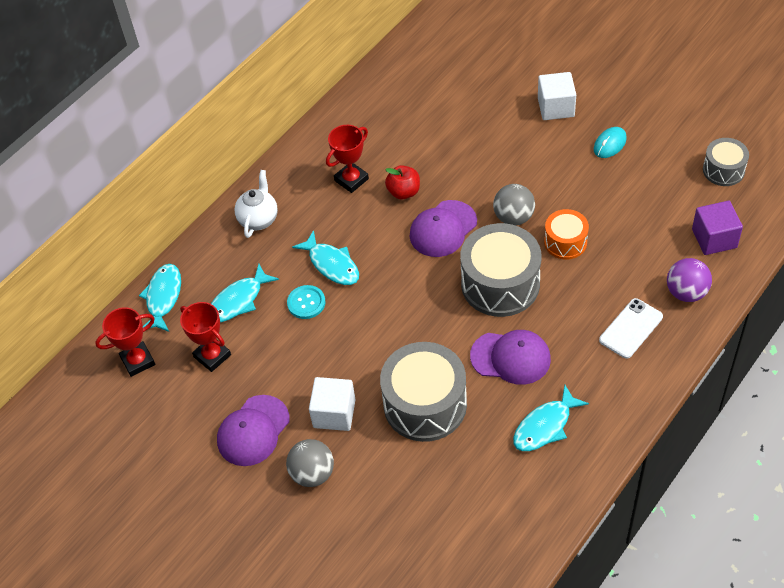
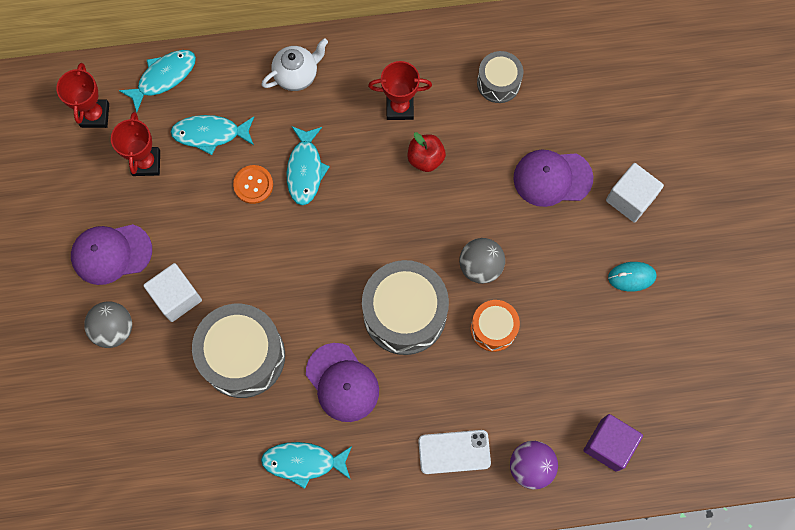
camera: 40 degrees right, 20 degrees up
red trophy [95,307,155,377] -> red trophy turned 75 degrees clockwise [56,63,109,128]
turquoise button [287,285,326,319] -> orange button [233,165,273,204]
purple cap [410,200,477,257] -> purple cap moved to [513,150,593,207]
grey drum [703,138,749,186] -> grey drum moved to [477,51,523,103]

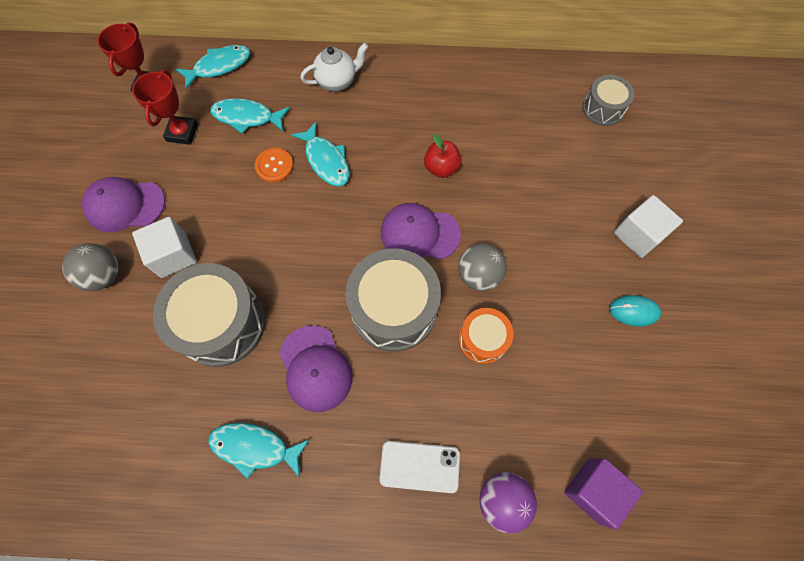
camera: 10 degrees right, 5 degrees down
turquoise fish [287,126,330,205] -> turquoise fish turned 45 degrees counterclockwise [291,122,350,187]
red trophy [368,61,432,120] -> none
grey drum [477,51,523,103] -> grey drum moved to [582,75,635,126]
purple cap [513,150,593,207] -> purple cap moved to [381,203,461,259]

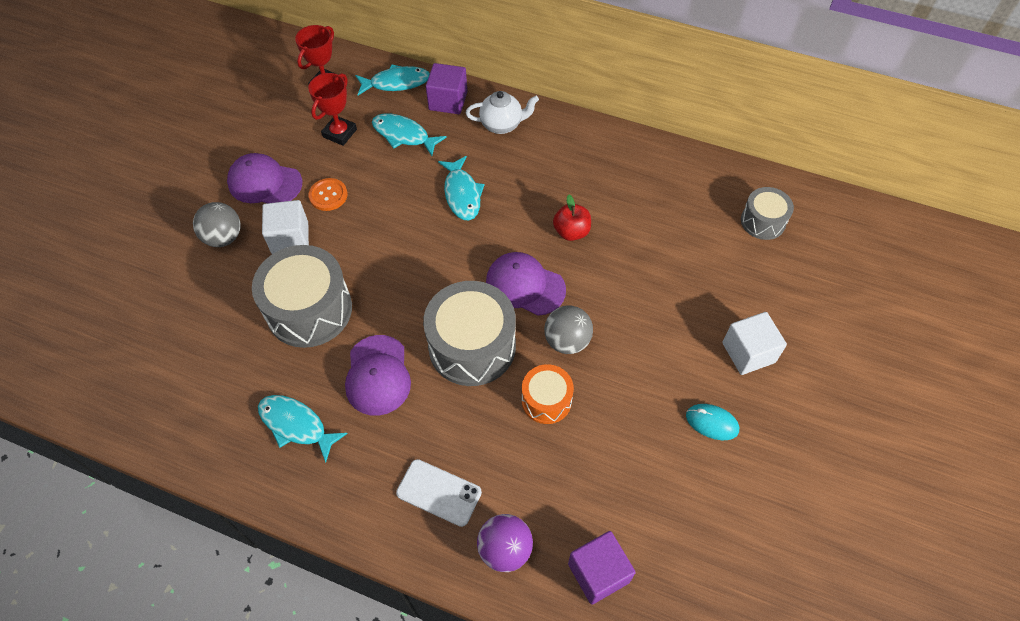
camera: 20 degrees right, 10 degrees down
orange button [255,148,293,183] -> orange button moved to [308,178,348,211]
none -> purple cube [426,63,468,114]

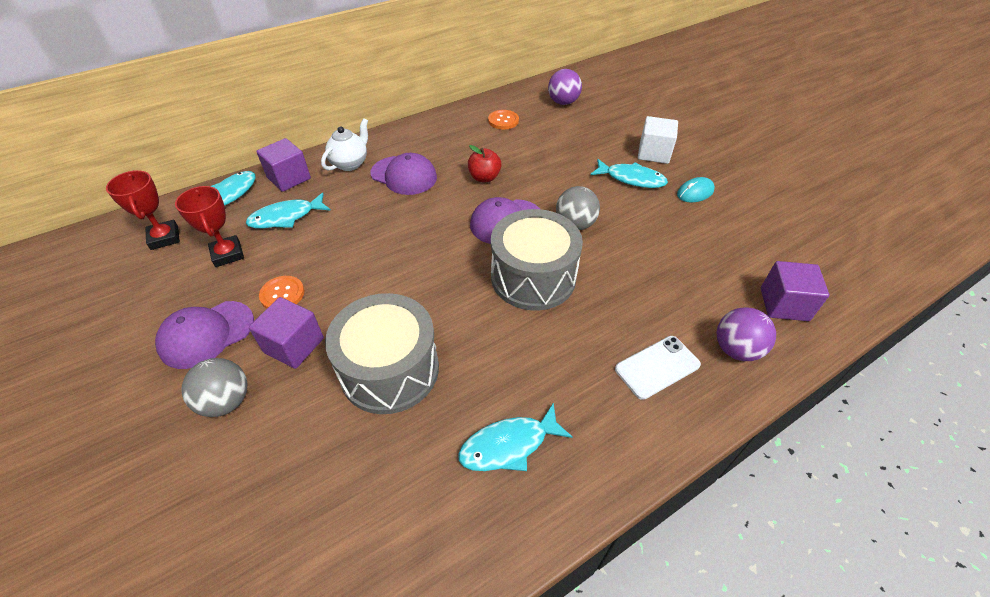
camera: 55 degrees left, 10 degrees down
white cube [262,200,309,254] -> purple cube [249,297,324,369]
purple cap [345,335,411,416] -> purple cap moved to [371,153,437,195]
turquoise fish [438,156,485,220] -> turquoise fish moved to [590,159,668,188]
orange drum [522,364,574,424] -> none
grey drum [741,187,794,240] -> purple ball [548,69,582,105]
none -> orange button [488,110,519,129]

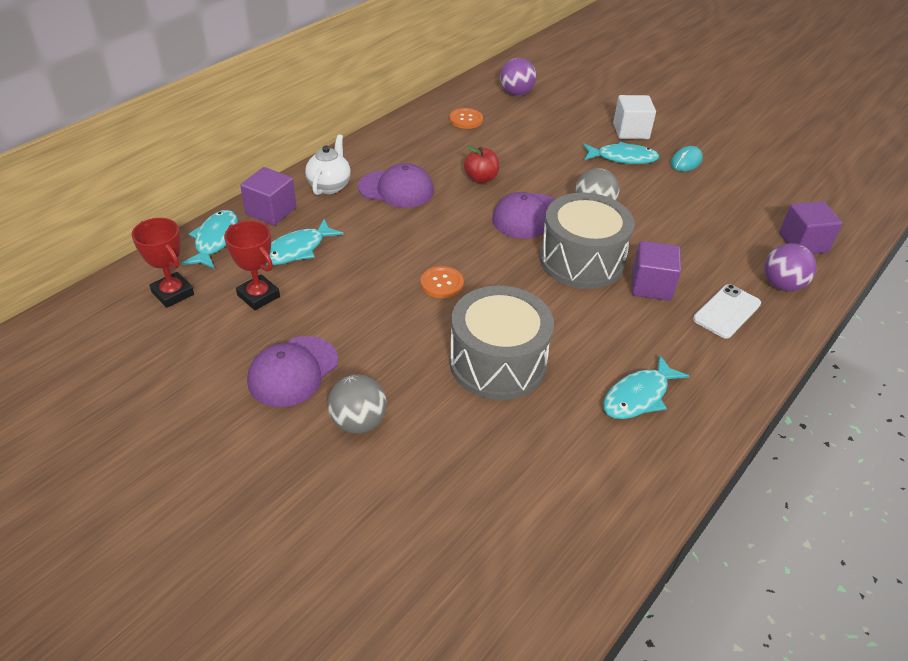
camera: 20 degrees left, 5 degrees down
purple cube [249,297,324,369] -> purple cube moved to [632,241,681,301]
orange button [259,276,304,309] -> orange button moved to [421,266,464,298]

